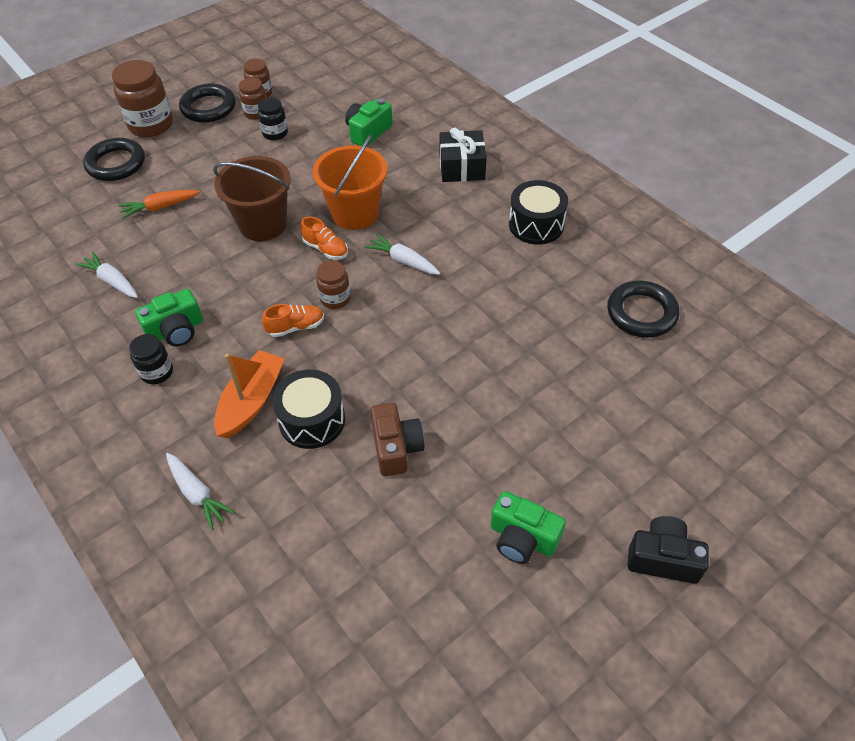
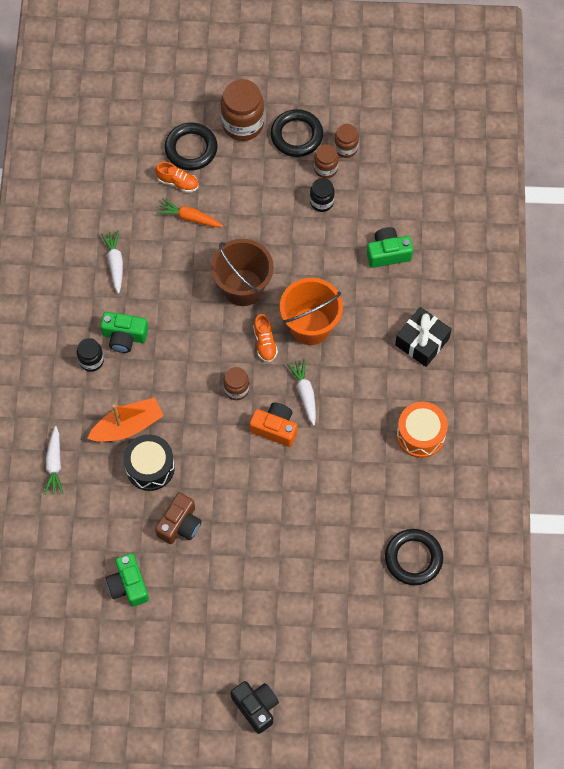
camera: 40 degrees right, 15 degrees up
orange shoe [262,304,324,337] -> orange shoe moved to [155,162,199,193]
green camera [490,491,566,564] -> green camera moved to [106,553,149,607]
black drum [509,180,568,244] -> orange drum [397,402,448,458]
none -> orange camera [250,402,297,447]

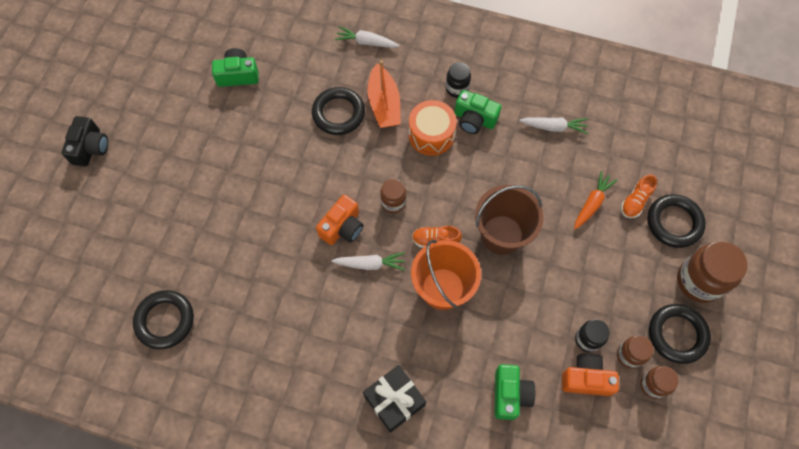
camera: 105 degrees right, 0 degrees up
green camera [100,312,148,353] -> green camera turned 90 degrees counterclockwise [454,90,501,134]
black drum [123,434,175,491] -> black ring [312,87,365,135]
brown camera [155,492,202,544] -> none
black camera [231,681,279,734] -> black camera turned 60 degrees counterclockwise [62,116,108,166]
orange drum [397,402,448,458] -> orange drum moved to [409,100,457,156]
none -> orange camera [562,353,619,396]

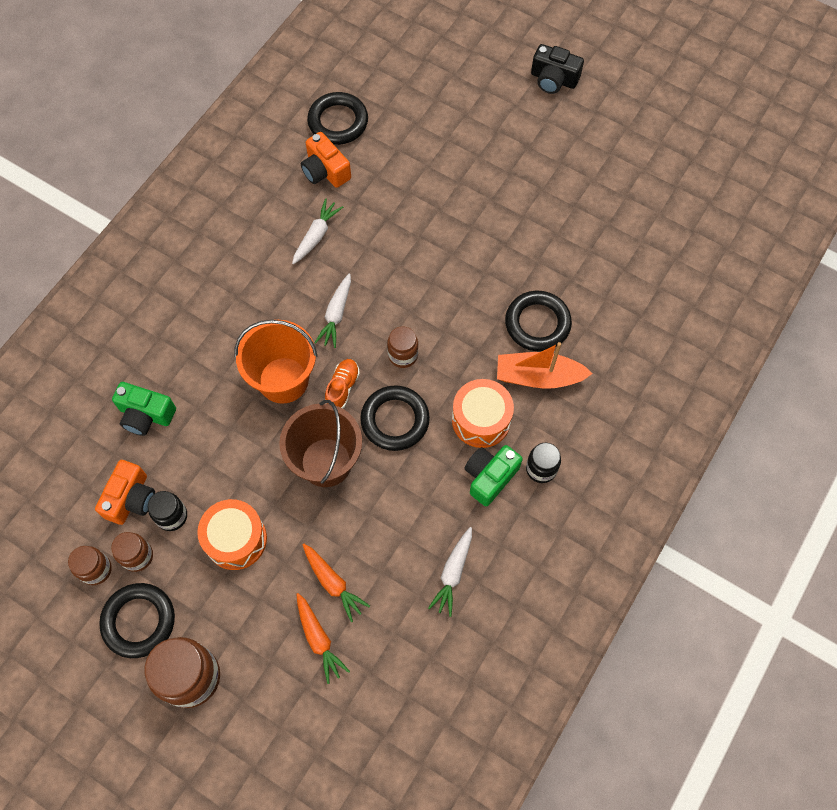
camera: 105 degrees right, 0 degrees up
green camera [212,48,259,87] -> none
orange camera [316,194,363,245] -> orange camera moved to [301,132,351,188]
white carrot [335,26,399,48] -> white carrot moved to [292,198,343,264]
black gift [363,365,426,433] -> none
orange shoe [621,174,657,218] -> orange carrot [297,593,350,684]
black ring [647,194,706,248] -> black ring moved to [360,385,430,451]
none -> orange drum [197,499,267,570]

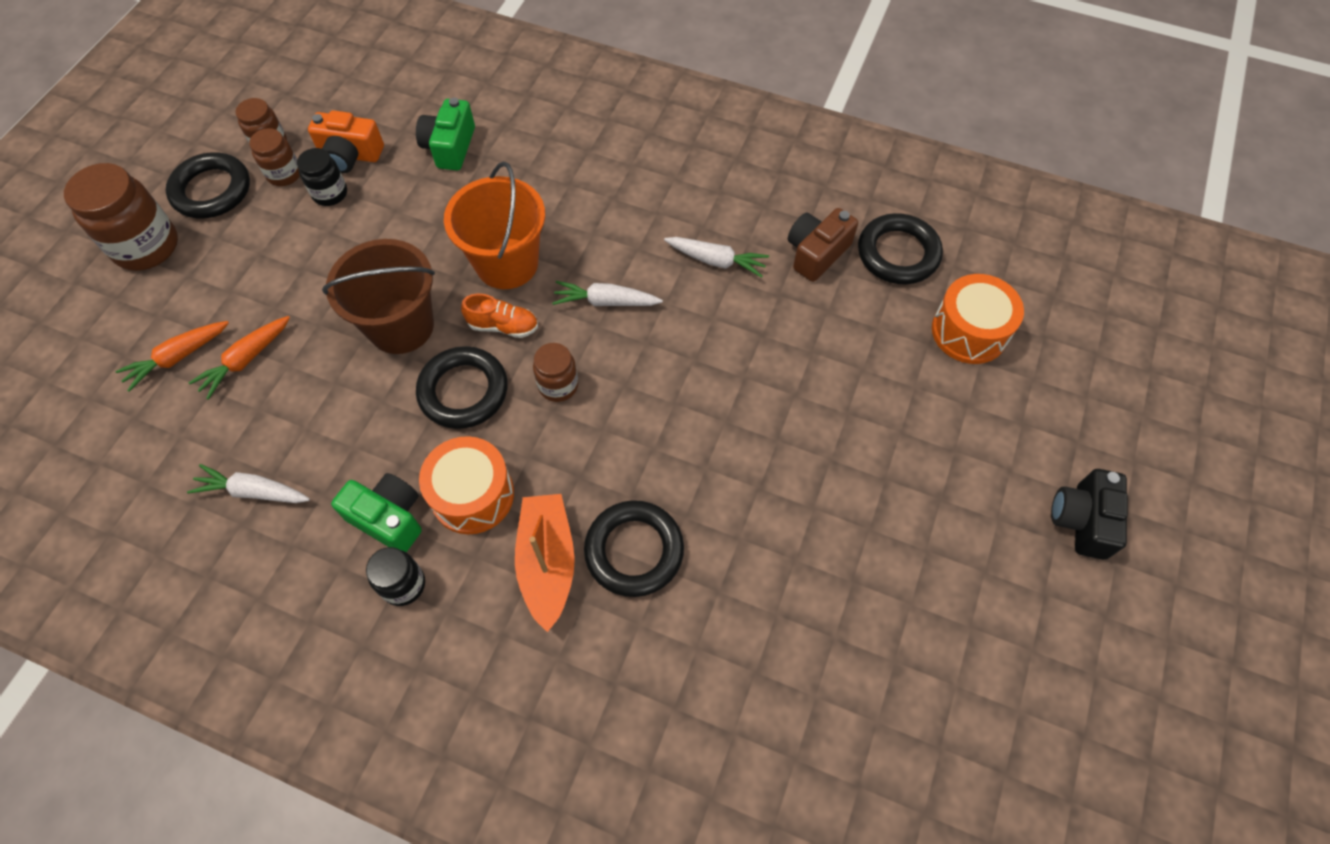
camera: 80 degrees right, 5 degrees down
orange drum [197,499,267,570] -> orange drum moved to [932,274,1024,364]
orange camera [301,132,351,188] -> brown camera [788,208,858,282]

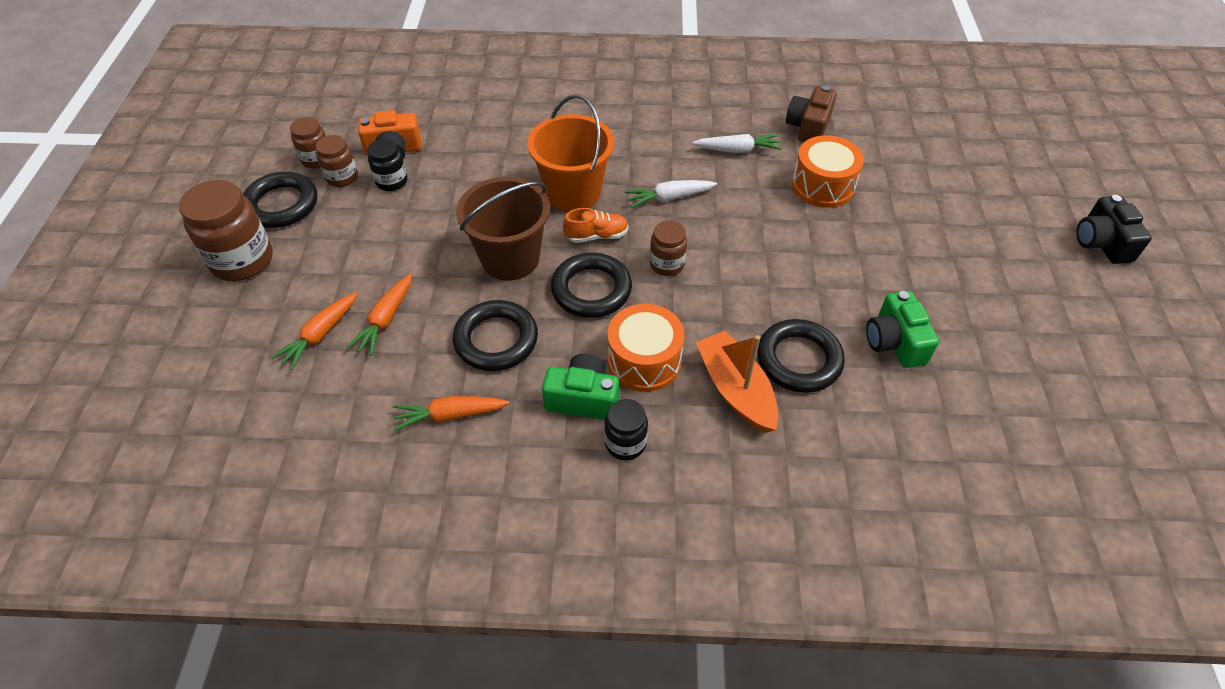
camera: 20 degrees left, 10 degrees down
white carrot [187,464,310,503] -> orange carrot [393,396,509,431]
green camera [416,98,475,171] -> green camera moved to [866,291,939,368]
black ring [858,213,943,284] -> black ring moved to [453,300,538,371]
orange drum [932,274,1024,364] -> orange drum moved to [792,135,864,208]

